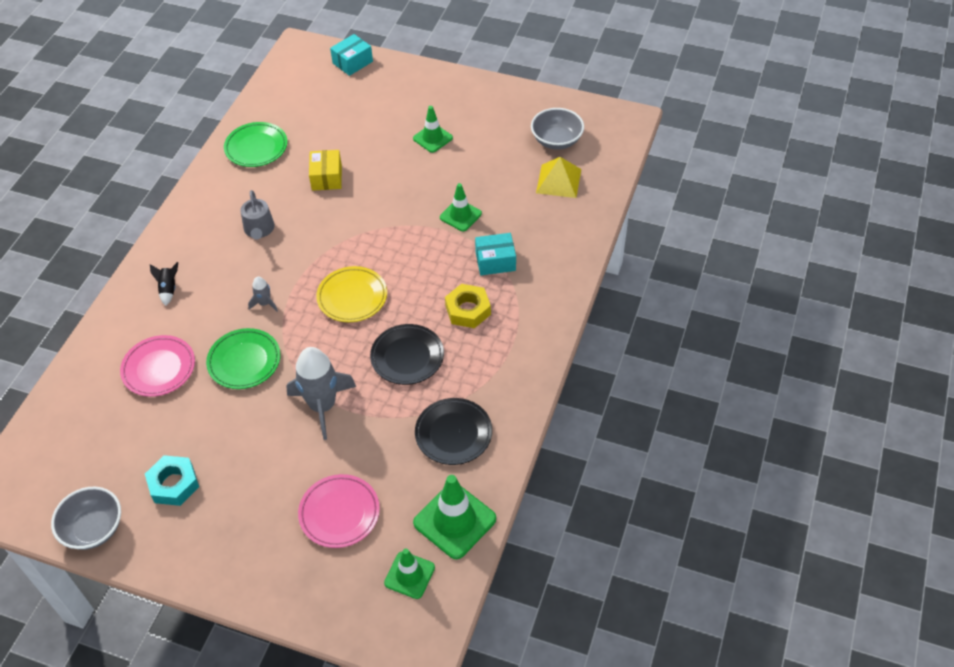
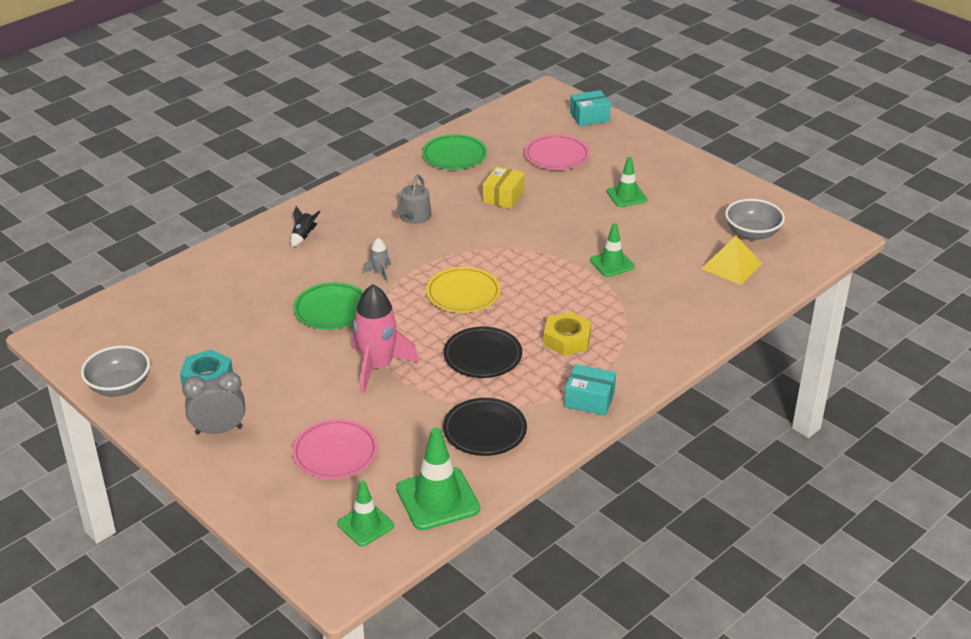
camera: 25 degrees right, 15 degrees down
pink plate [120,335,195,397] -> pink plate moved to [525,135,590,170]
grey rocket [286,347,356,440] -> pink rocket [351,284,419,394]
turquoise box [475,233,516,275] -> turquoise box moved to [565,364,616,416]
none -> grey clock [182,371,245,434]

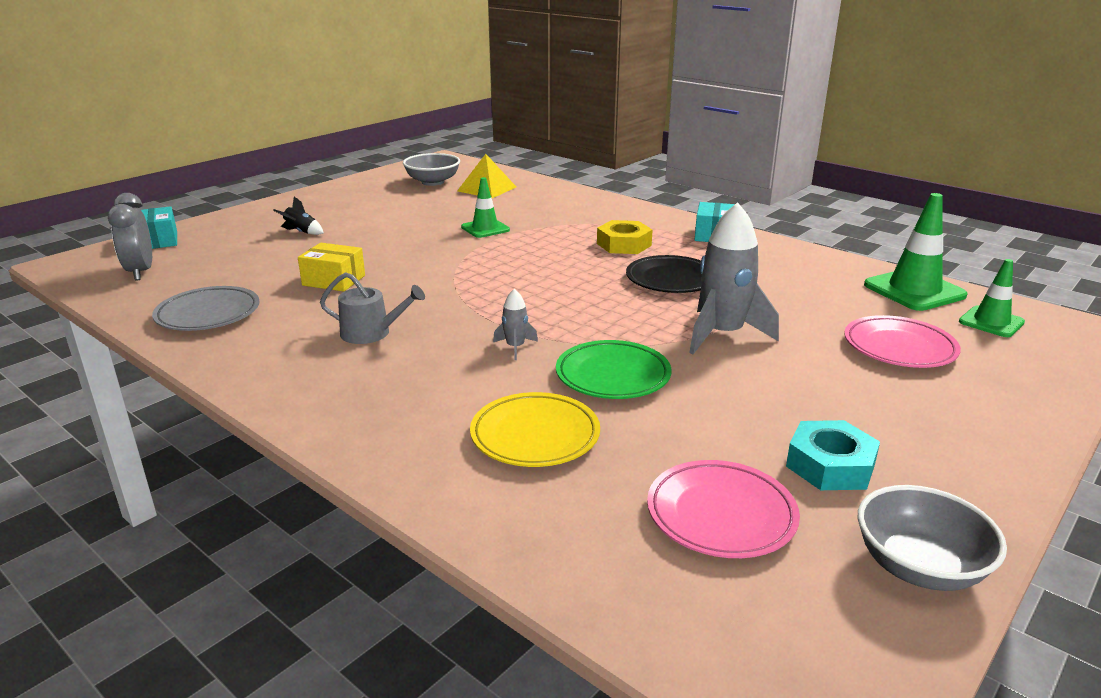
camera: 95 degrees left, 10 degrees down
grey clock [182,371,245,434] -> grey clock moved to [108,193,152,280]
black rocket [291,206,321,247] -> black rocket moved to [273,197,324,235]
pink rocket [351,284,419,394] -> grey rocket [689,202,779,354]
green plate [422,134,487,170] -> grey plate [152,286,260,331]
yellow plate [426,267,501,313] -> yellow plate moved to [470,392,600,467]
black plate [443,398,527,456] -> none
pink plate [525,135,590,170] -> pink plate moved to [647,460,800,558]
green traffic cone [607,157,647,207] -> none

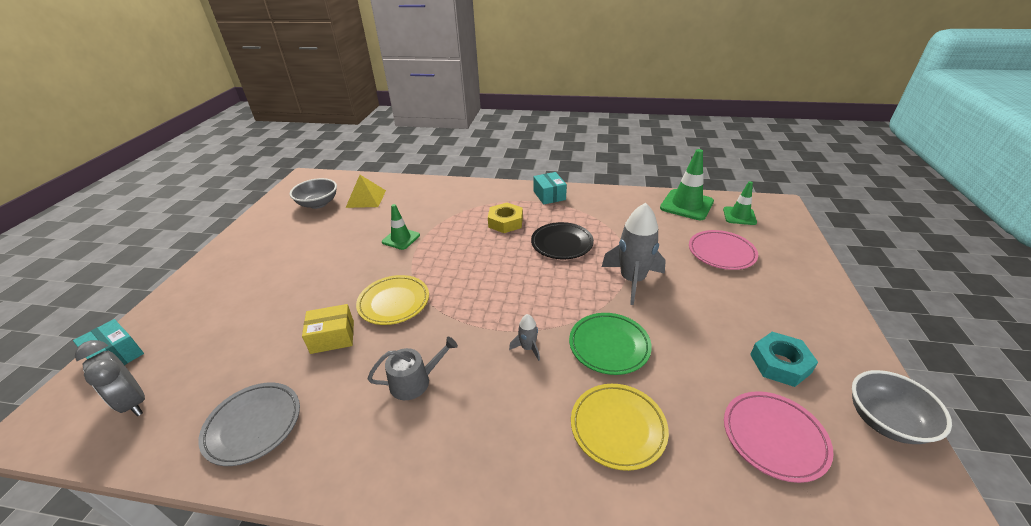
camera: 30 degrees left, 10 degrees up
black rocket [273,197,324,235] -> none
none -> yellow plate [356,275,429,325]

